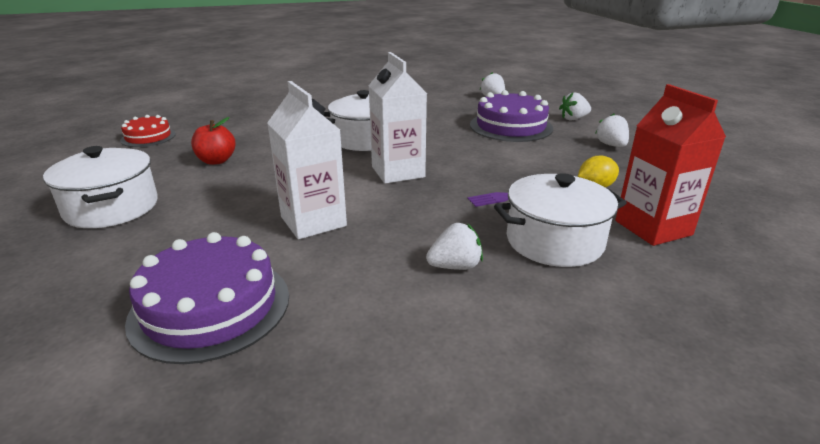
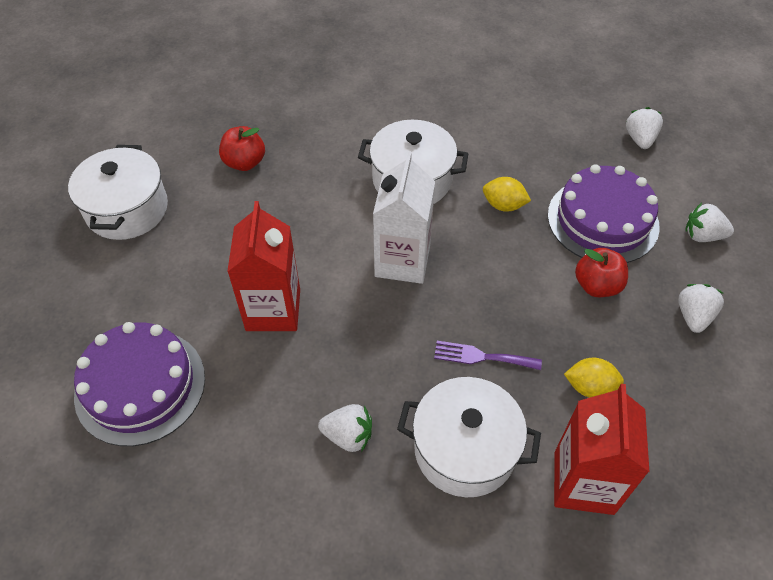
camera: 30 degrees right, 25 degrees up
red cake [120,115,176,147] -> none
white carton [267,81,347,239] -> red carton [227,201,300,331]
none -> yellow lemon [483,177,531,212]
none -> red apple [575,248,628,297]

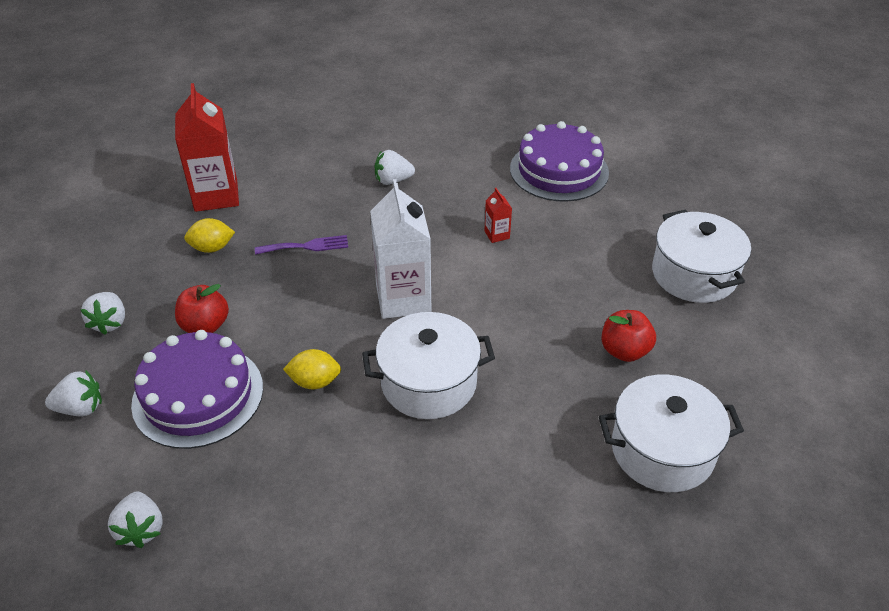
camera: 160 degrees right, 10 degrees down
red carton [227,201,300,331] -> red carton [484,188,512,243], size x0.43
white pot [397,377,541,497] -> white pot moved to [599,375,744,492]

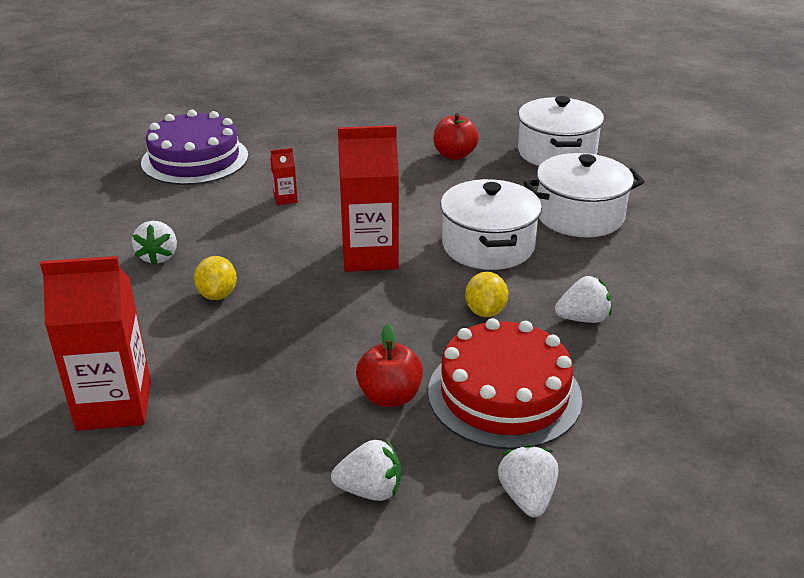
camera: 85 degrees left, 10 degrees down
white strawberry [108,491,163,548] -> white strawberry moved to [555,276,612,323]
purple cake [131,330,263,449] -> red cake [428,318,582,450]
yellow lemon [184,218,235,253] -> yellow lemon moved to [194,256,237,300]
purple fork [255,235,348,255] -> none
white carton [370,179,431,319] -> red carton [338,125,399,272]
white pot [652,210,751,303] -> white pot moved to [524,153,645,237]

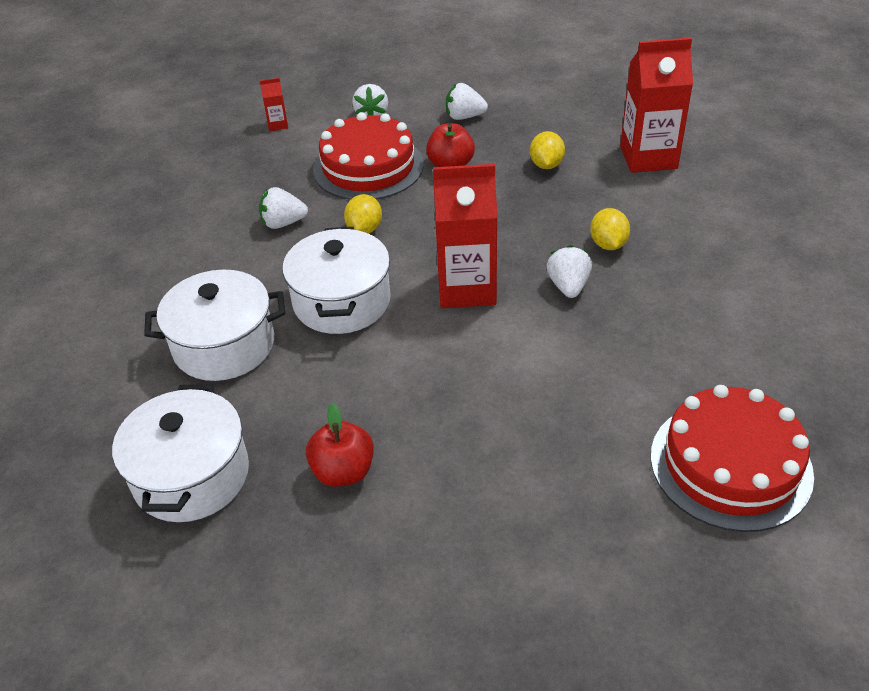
camera: 175 degrees left, 10 degrees up
white strawberry [132,221,177,265] -> white strawberry moved to [547,245,592,298]
purple cake [141,110,248,185] -> red cake [651,385,814,532]
red carton [270,148,298,205] -> red carton moved to [260,78,288,131]
none -> yellow lemon [530,131,565,169]

